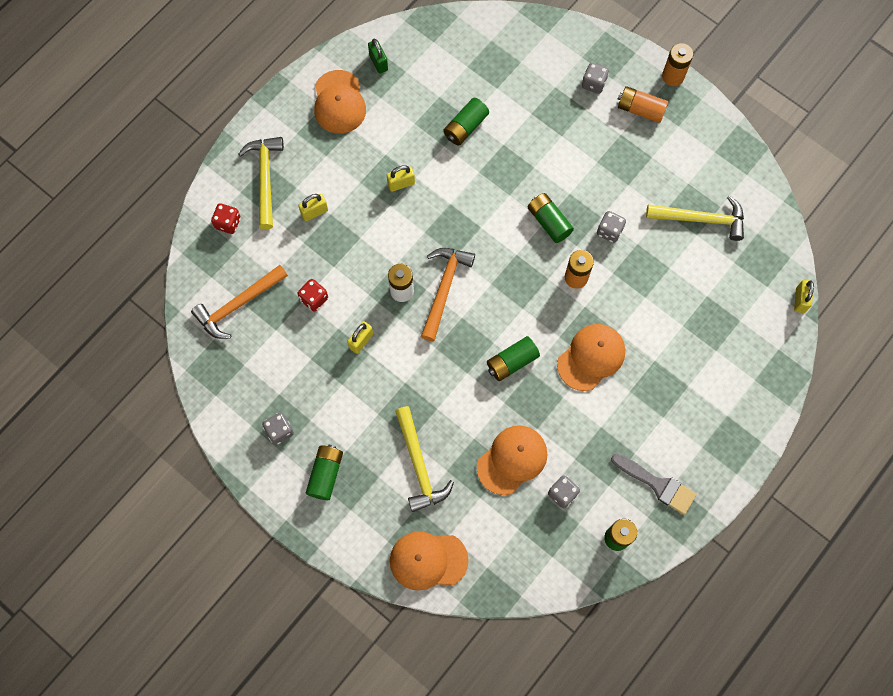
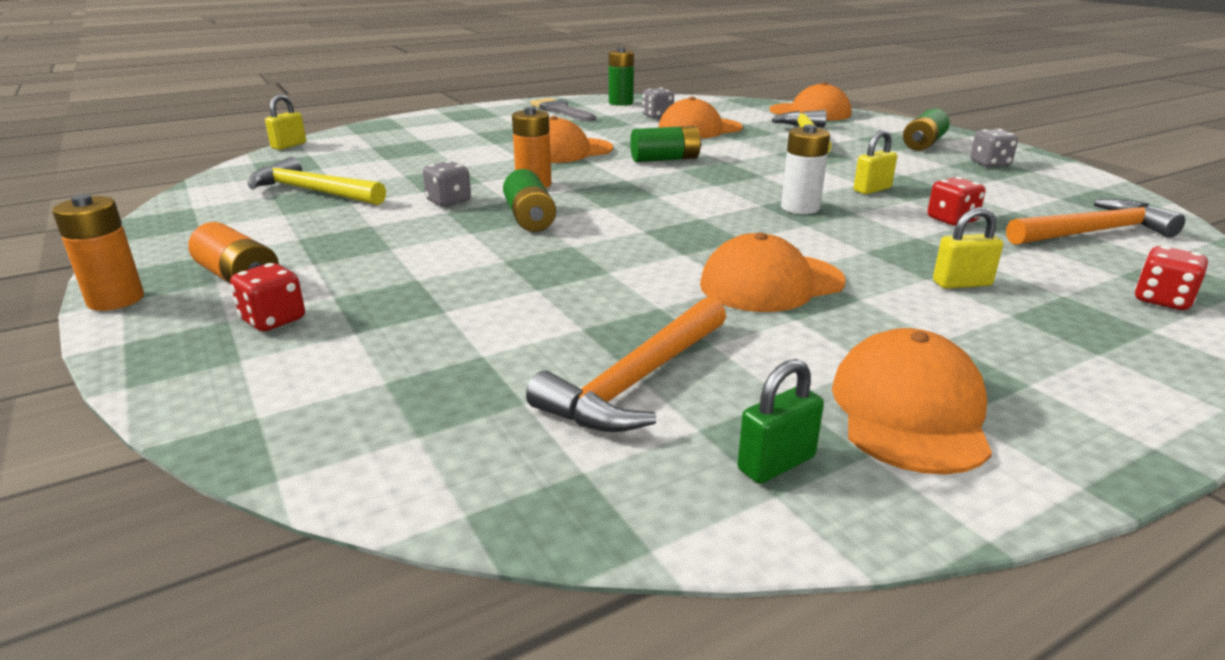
camera: 160 degrees left, 45 degrees down
yellow hammer [238,137,284,229] -> none
green padlock [368,39,388,74] -> green padlock turned 60 degrees clockwise [738,359,824,484]
yellow padlock [387,165,415,192] -> orange cap [700,232,845,312]
orange hammer [421,248,475,341] -> orange hammer moved to [526,297,726,432]
green battery [443,98,489,146] -> none
grey dice [582,63,609,94] -> red dice [230,263,305,331]

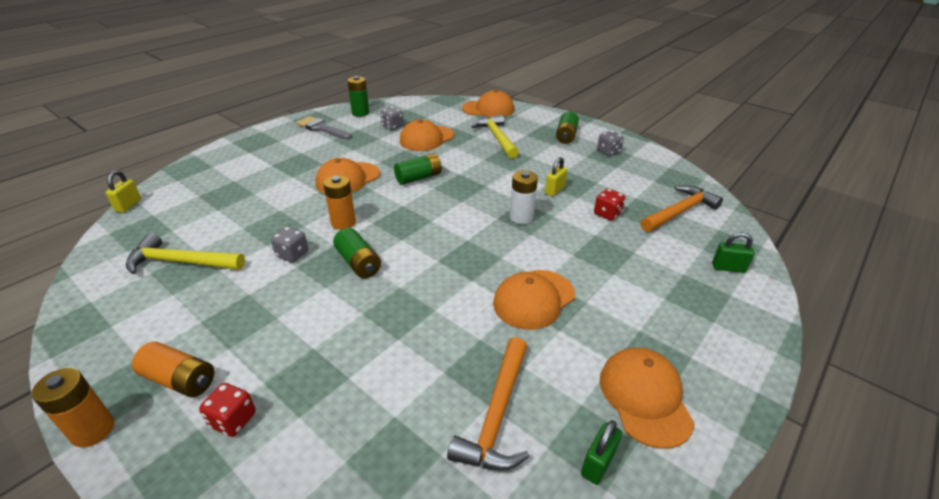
camera: 20 degrees left, 10 degrees up
yellow padlock [933,207,1003,289] -> none
red dice [1134,246,1209,310] -> green padlock [712,232,755,273]

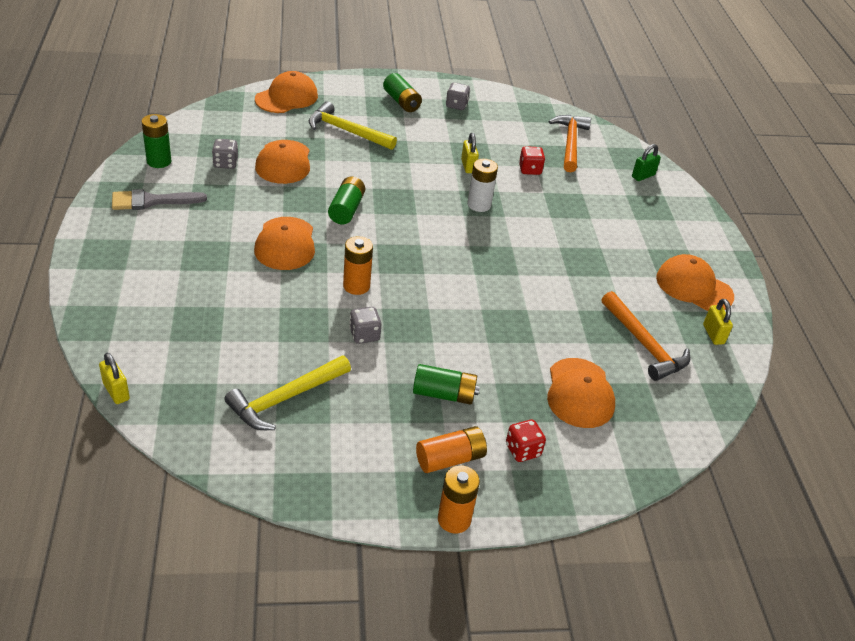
camera: 50 degrees left, 5 degrees up
green battery [333,228,381,278] -> green battery moved to [413,364,480,405]
orange cap [493,270,575,330] -> orange cap moved to [547,358,615,428]
green padlock [581,420,622,485] -> yellow padlock [703,299,733,345]

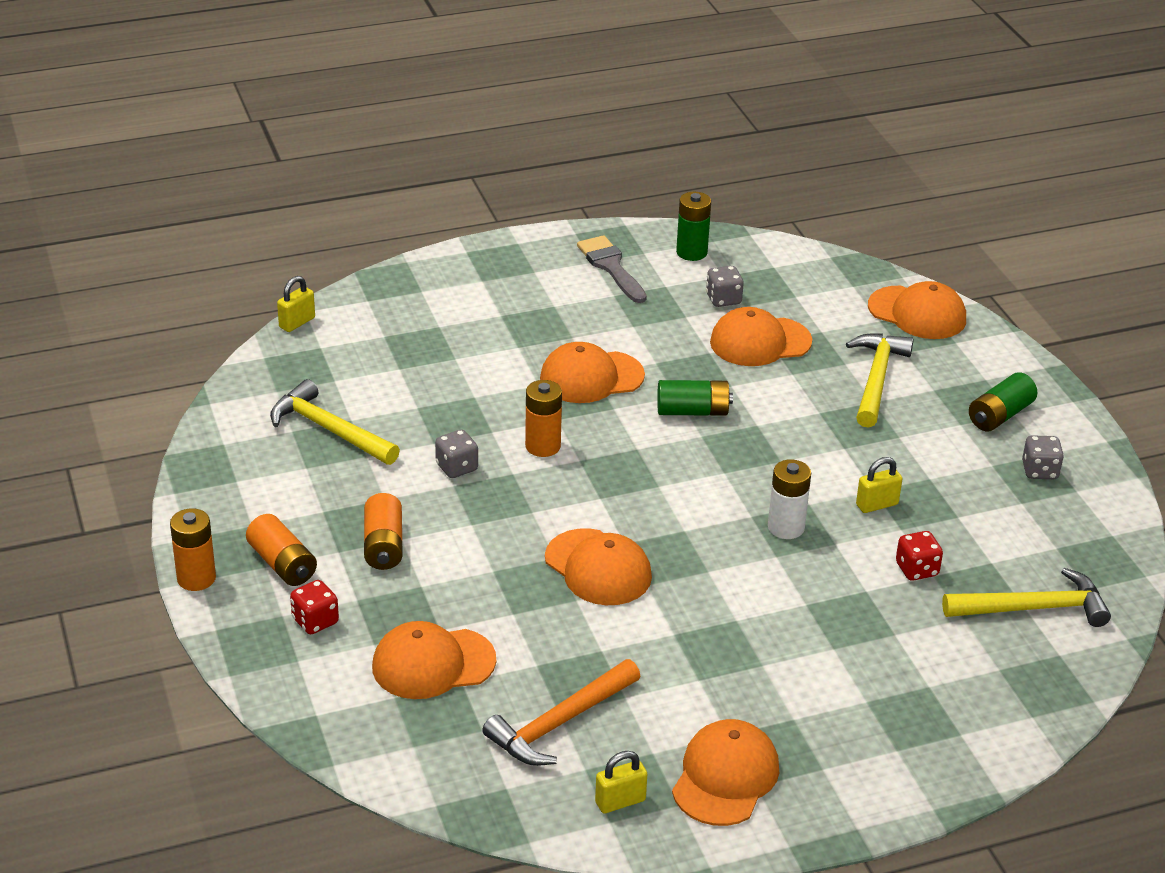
camera: 80 degrees right, 5 degrees down
green battery [413,364,480,405] -> orange battery [364,493,403,570]
orange hammer [548,115,591,172] -> yellow hammer [942,568,1111,627]
green padlock [632,144,661,181] -> none
none -> orange cap [545,528,652,605]

